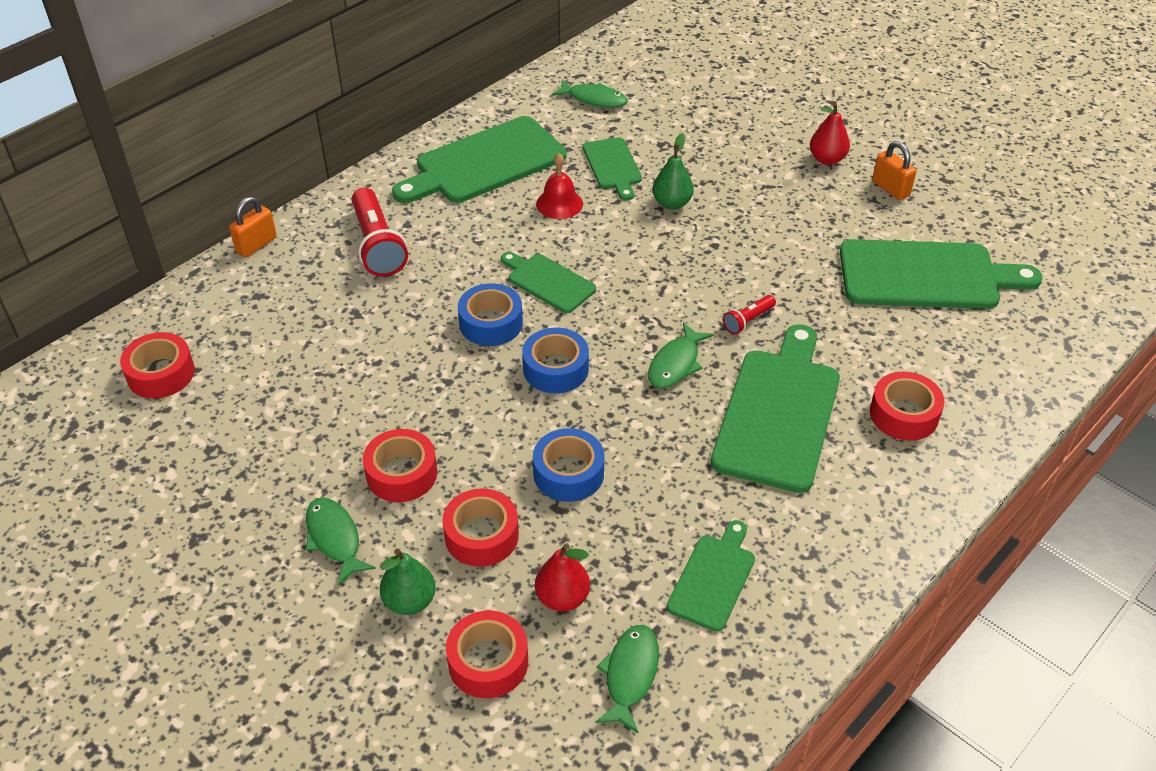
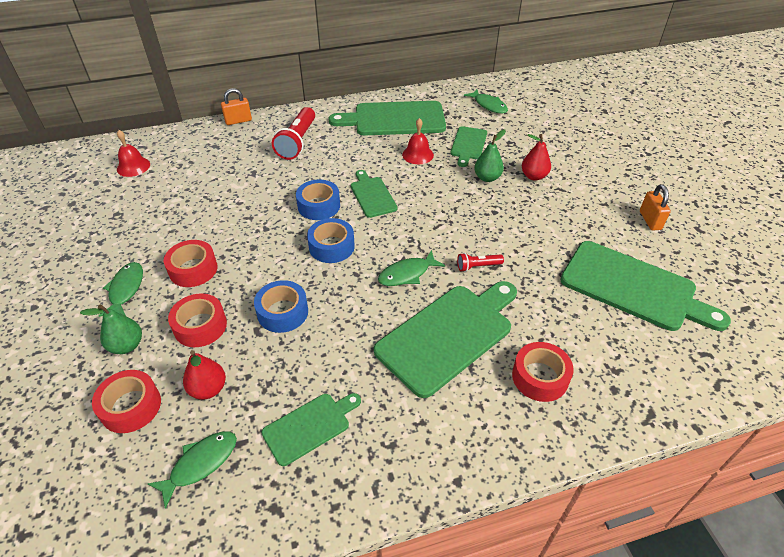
camera: 30 degrees right, 0 degrees up
red tape [120,332,195,398] -> red bell [117,130,150,177]
red pear [810,103,850,165] -> red pear moved to [522,134,551,181]

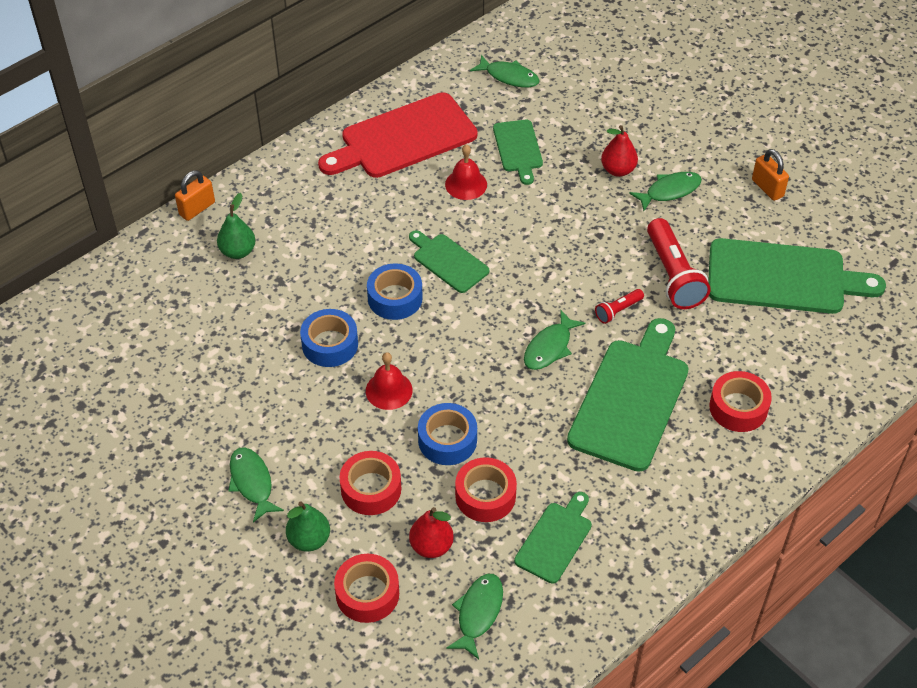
camera: 25 degrees left, 5 degrees up
red bell [117,130,150,177] -> red bell moved to [366,352,413,410]
red tape [164,240,217,287] -> red tape moved to [455,457,517,522]
red flashlight [272,107,315,160] -> red flashlight moved to [647,218,711,309]
blue tape [307,218,355,263] -> blue tape moved to [300,309,358,367]
green cutting board [329,101,446,135] -> red cutting board [318,92,478,178]
green pear [474,130,506,182] -> green pear moved to [217,193,256,259]
none -> green fish [629,172,702,211]

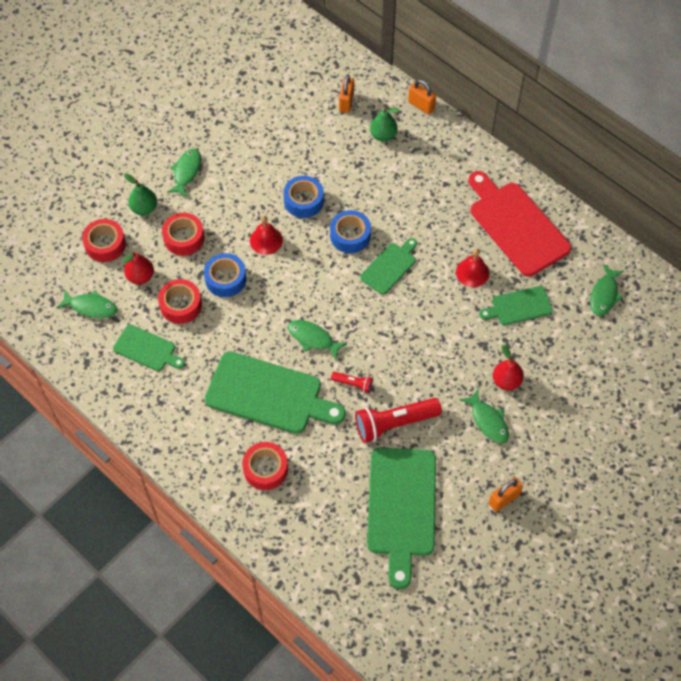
camera: 85 degrees right, 10 degrees up
green fish [228,447,284,522] -> green fish turned 45 degrees counterclockwise [167,149,201,197]
red flashlight [595,289,644,324] -> red flashlight turned 150 degrees clockwise [331,372,373,393]
none -> orange padlock [339,75,354,113]

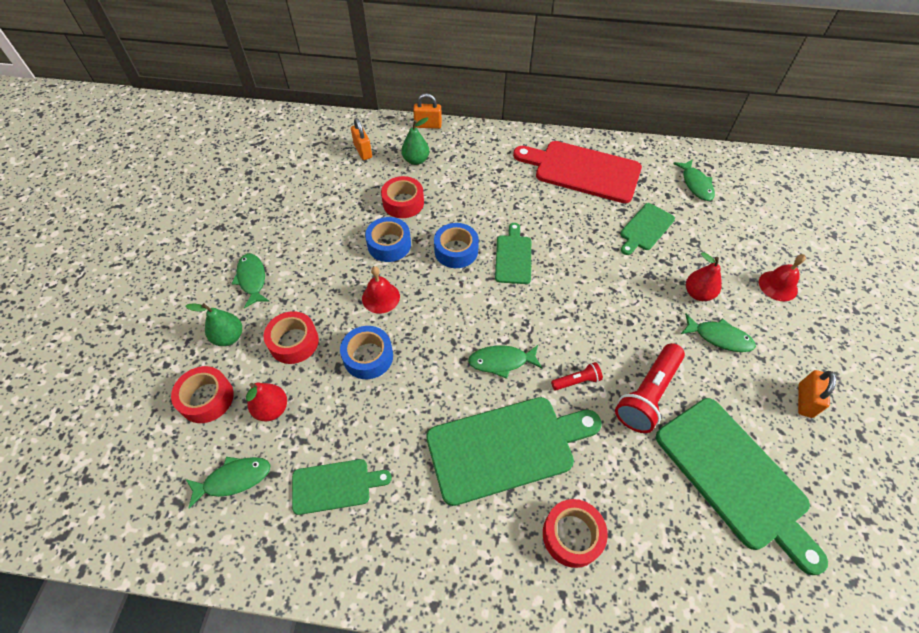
camera: 35 degrees left, 5 degrees down
red tape [158,279,202,324] -> red tape moved to [381,176,424,218]
red bell [456,248,489,287] -> red bell moved to [759,254,806,301]

